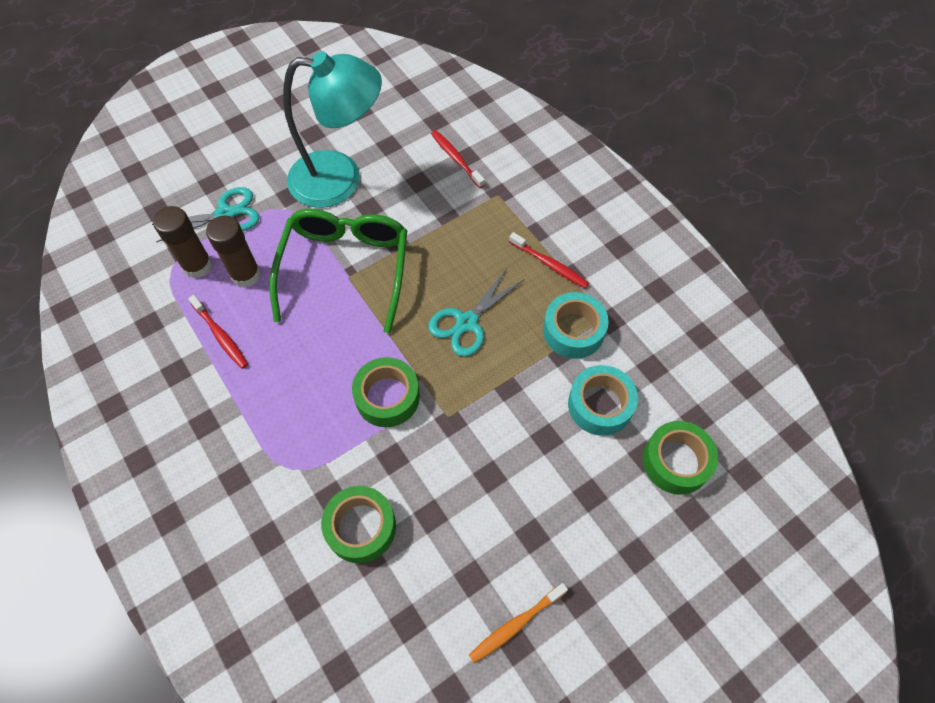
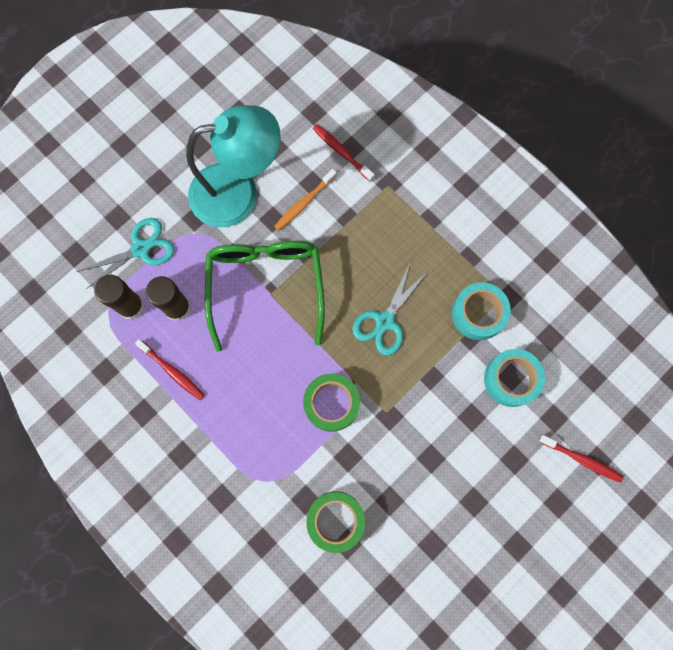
camera: 10 degrees left, 15 degrees up
orange toothbrush [469,583,568,663] -> orange toothbrush moved to [274,169,337,231]
red toothbrush [509,232,589,288] -> red toothbrush moved to [539,435,623,482]
green tape [643,421,718,495] -> none

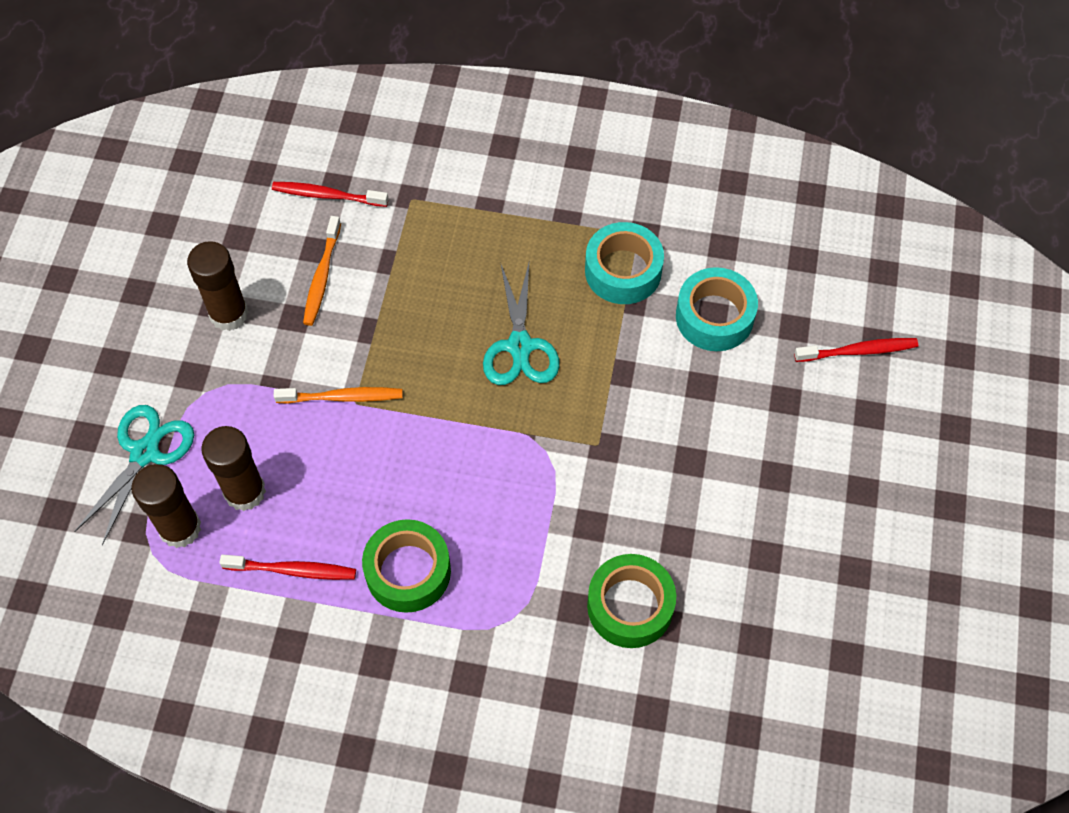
camera: 35 degrees left, 15 degrees down
turquoise lamp [186,105,281,228] -> brown glue stick [187,241,249,331]
green glasses [205,241,325,352] -> orange toothbrush [274,387,403,404]
green tape [303,373,360,432] -> green tape moved to [362,519,451,613]

